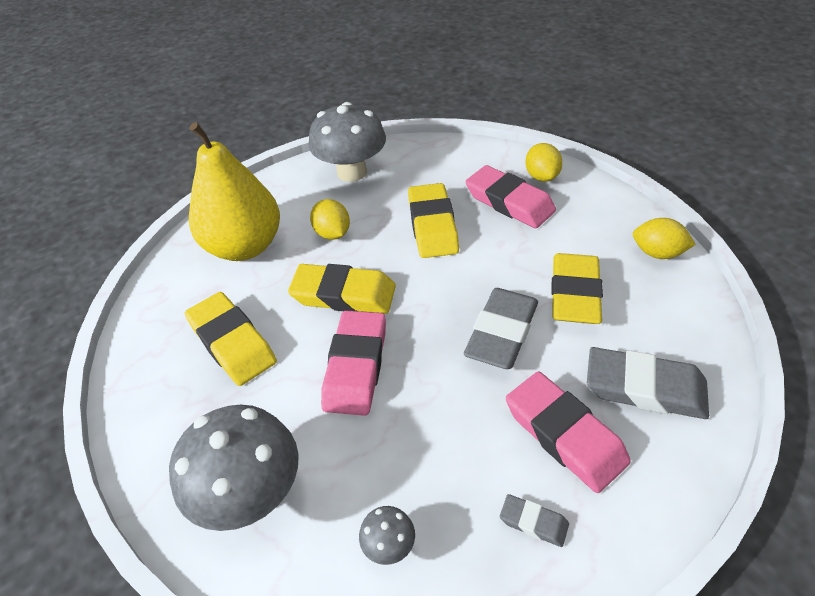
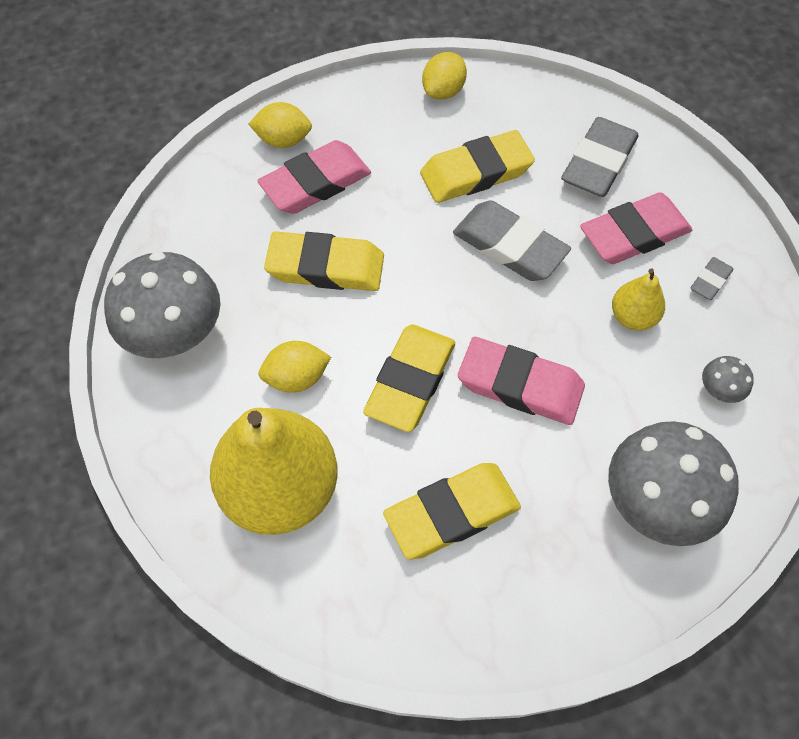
camera: 80 degrees left, 15 degrees up
yellow eraser [551,253,603,324] -> yellow eraser turned 45 degrees counterclockwise [420,130,535,203]
none -> yellow pear [612,268,665,330]

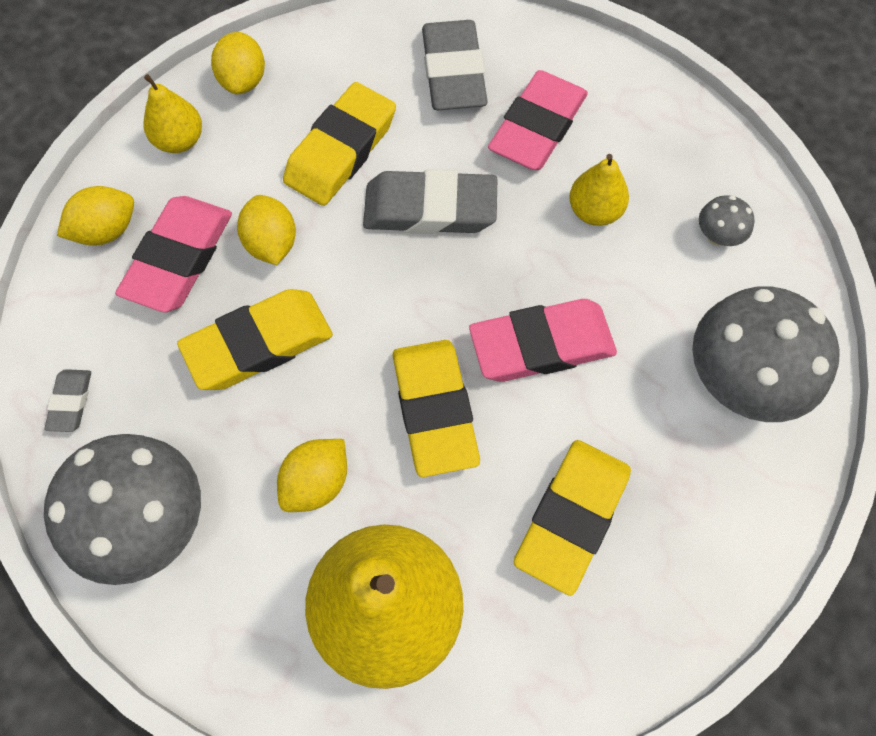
camera: 35 degrees left, 5 degrees up
grey eraser [691,257,733,300] -> grey eraser moved to [44,369,91,432]
none -> yellow pear [143,74,202,153]
none -> yellow lemon [237,195,296,265]

